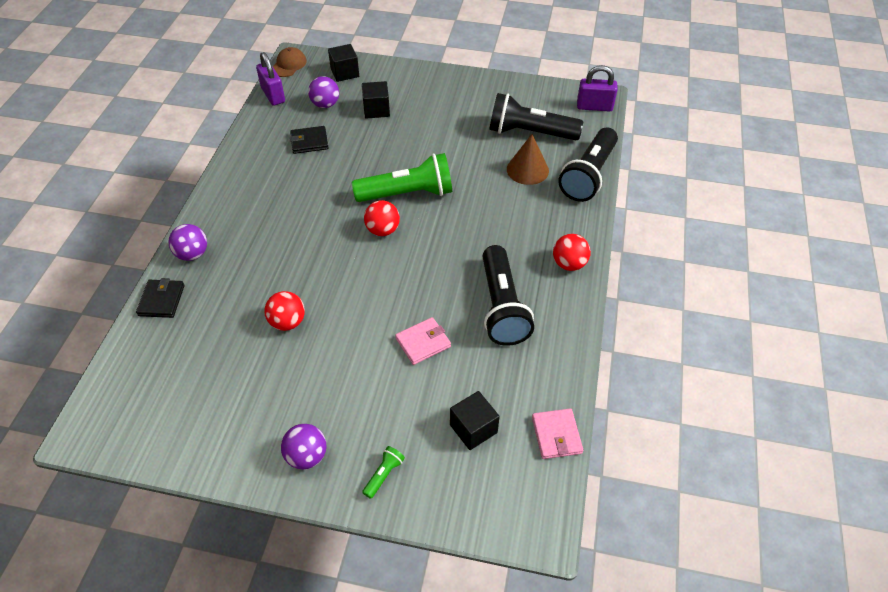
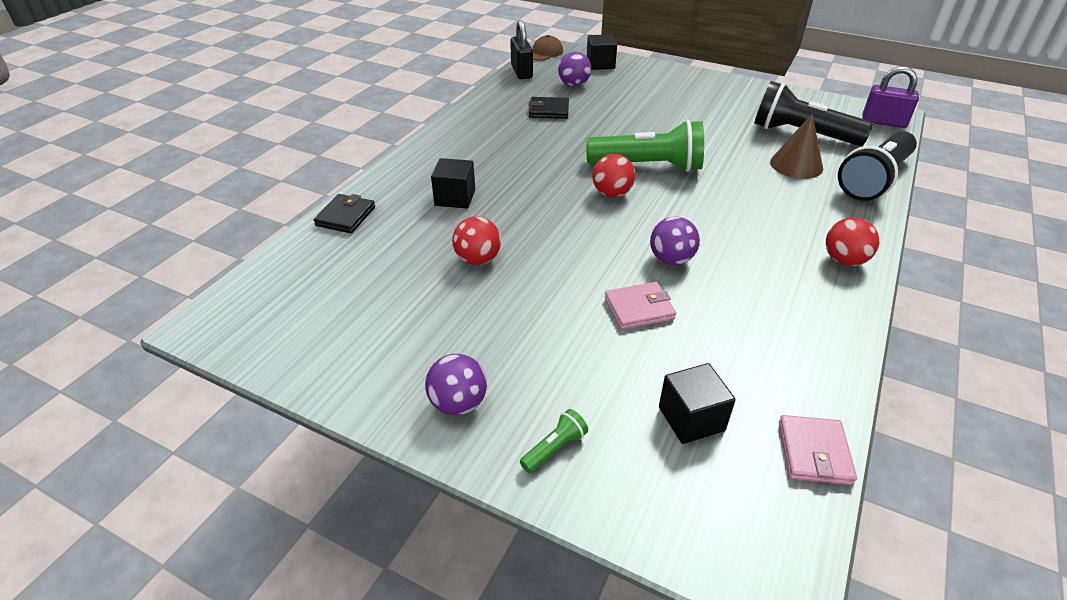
camera: 15 degrees right, 10 degrees down
purple ball [168,224,207,261] -> purple ball moved to [650,216,700,265]
purple padlock [256,52,285,106] -> black padlock [510,20,533,79]
black cube [362,81,390,119] -> black cube moved to [431,158,475,209]
black flashlight [483,245,534,346] -> none

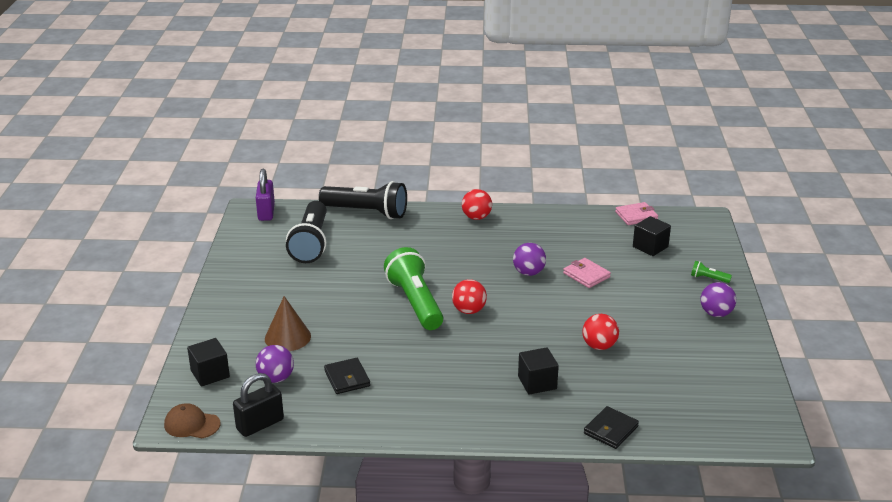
camera: 115 degrees left, 10 degrees down
black wallet [314,194,375,233] -> black wallet turned 45 degrees counterclockwise [584,406,639,449]
brown cone [770,114,823,179] -> brown cone moved to [265,296,311,351]

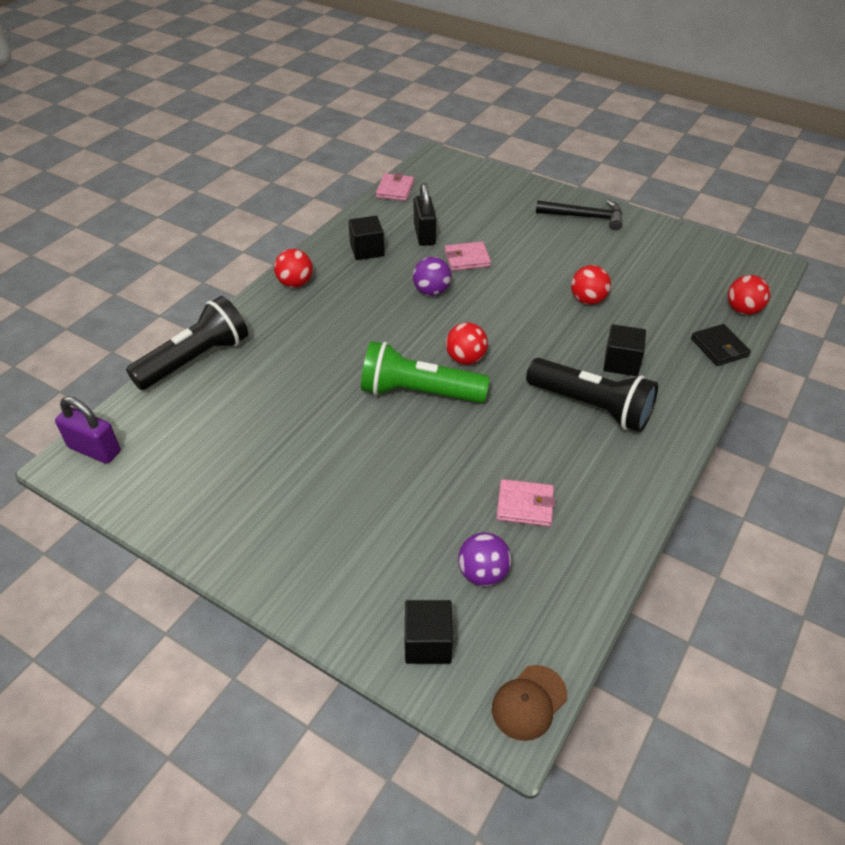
camera: 60 degrees left, 15 degrees up
black padlock [233,373,284,437] -> black padlock moved to [414,183,436,246]
brown cone [265,296,311,351] -> none
black flashlight [286,201,327,263] -> black flashlight moved to [526,358,658,432]
black wallet [324,358,370,394] -> pink wallet [496,479,555,527]
black cube [633,216,671,256] -> black cube moved to [348,216,385,260]
green flashlight [691,261,732,283] -> none
purple ball [700,282,736,317] -> black hammer [536,200,623,230]
none -> red ball [728,275,770,315]

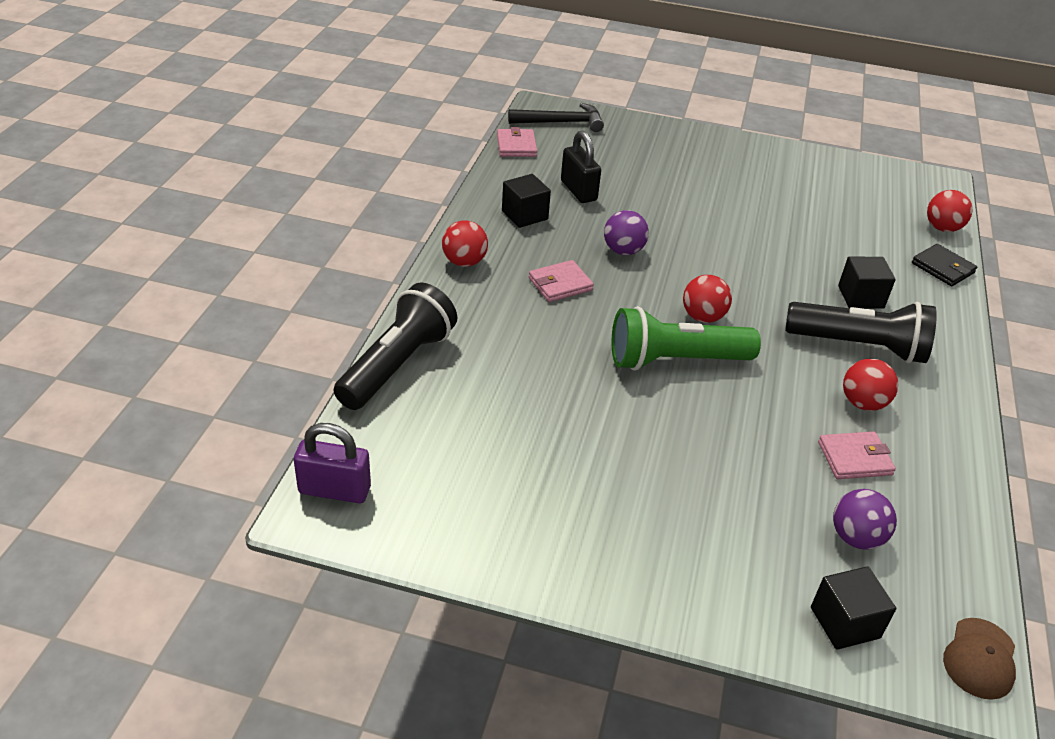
camera: 20 degrees left, 5 degrees down
pink wallet [445,241,491,271] -> pink wallet moved to [529,260,594,302]
black hammer [536,200,623,230] -> black hammer moved to [508,103,604,132]
red ball [571,265,611,305] -> red ball moved to [843,358,898,411]

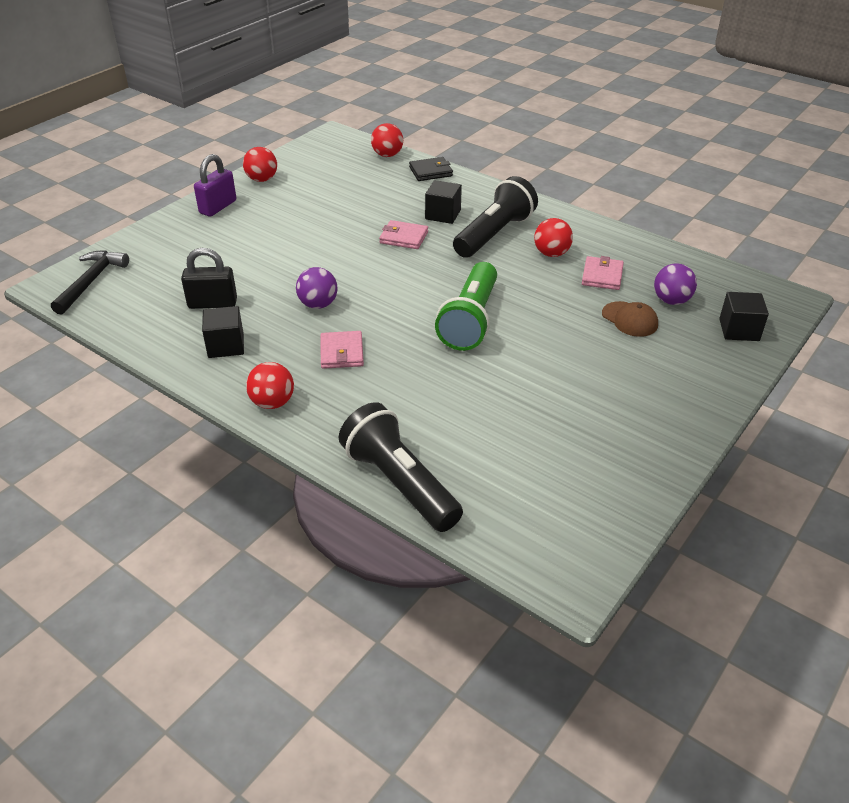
camera: 65 degrees left, 0 degrees up
purple padlock [294,423,371,503] -> purple padlock moved to [194,154,236,217]
pink wallet [497,127,537,157] -> pink wallet moved to [379,220,428,249]
red ball [683,275,732,323] -> red ball moved to [243,147,277,182]
brown cap [943,618,1016,700] -> brown cap moved to [602,301,658,337]

